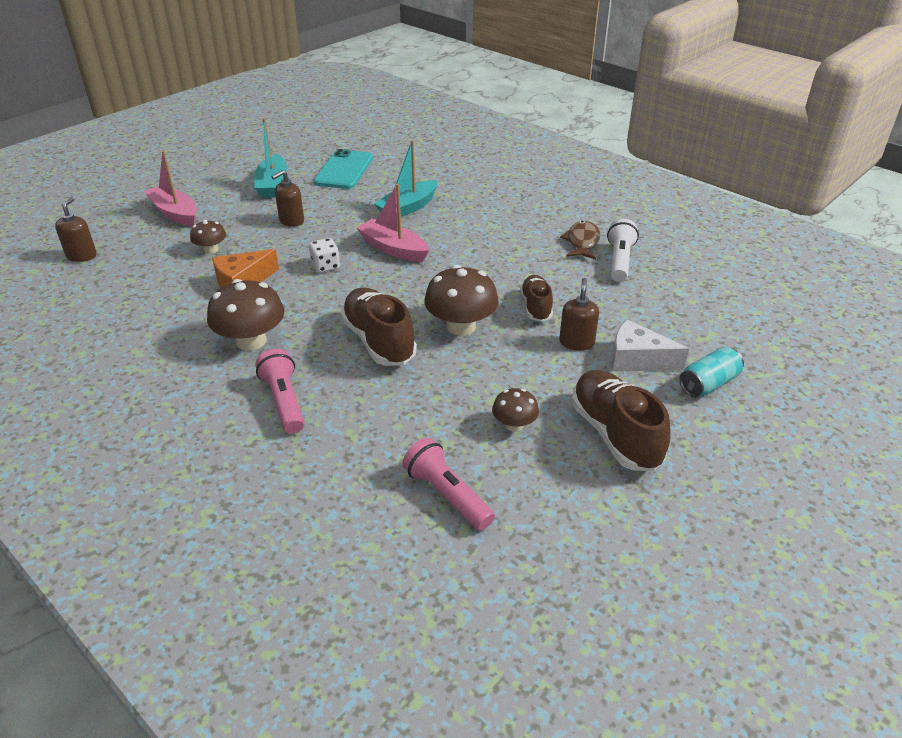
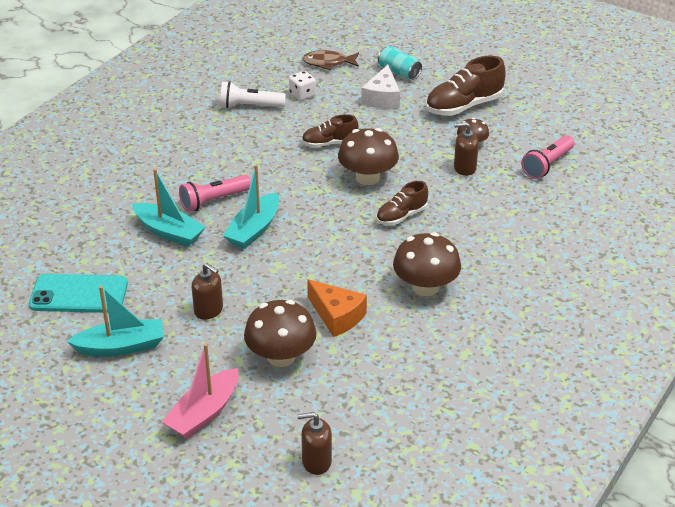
camera: 100 degrees left, 0 degrees up
brown mushroom [190,220,226,254] -> brown mushroom [244,300,317,367], size x1.82
pink flashlight [256,349,304,434] -> pink flashlight moved to [179,175,251,212]
white dice [309,238,340,273] -> white dice moved to [289,71,316,101]
brown shoe [340,288,417,366] -> brown shoe [376,181,428,225], size x0.61
pink boat [357,184,429,262] -> turquoise boat [223,164,279,249]
brown soap dispenser [559,278,599,351] -> brown soap dispenser moved to [454,122,479,176]
brown fish [560,221,600,260] -> brown fish moved to [302,50,359,70]

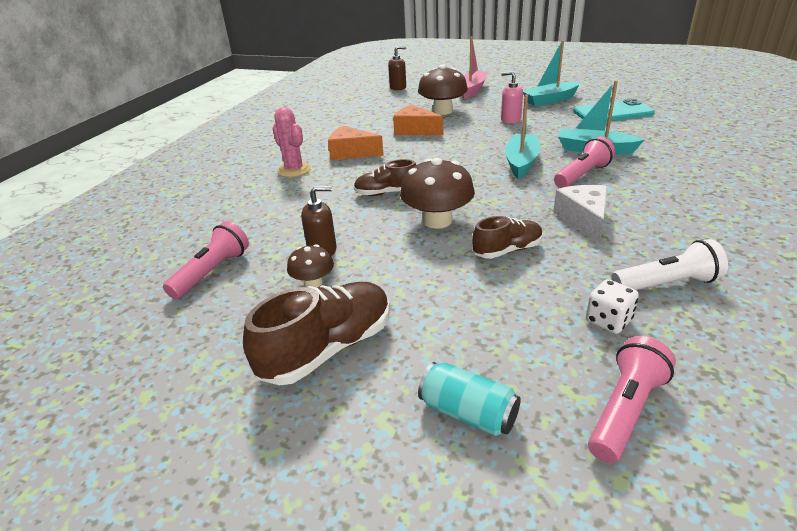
camera: 170 degrees right, 5 degrees down
brown soap dispenser [192,263,223,320] -> pink soap dispenser [501,71,523,124]
brown fish [302,50,359,70] -> pink flashlight [588,336,676,463]
white cheese [361,65,400,109] -> white cheese moved to [553,185,608,244]
brown shoe [376,181,428,225] -> brown shoe turned 135 degrees counterclockwise [354,159,416,196]
brown mushroom [393,232,461,296] -> orange cheese [328,126,384,160]
none -> pink cactus [272,107,311,177]

